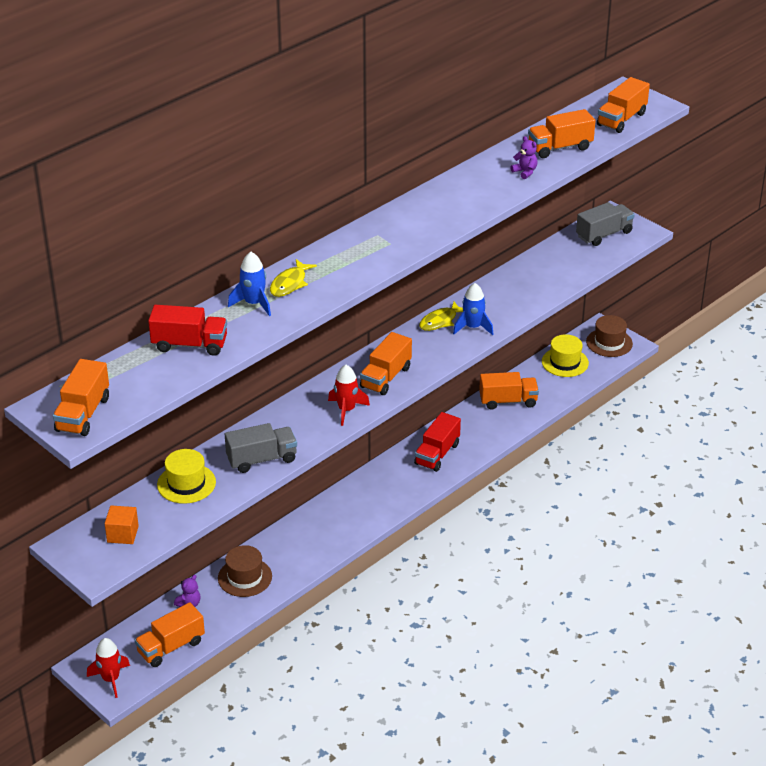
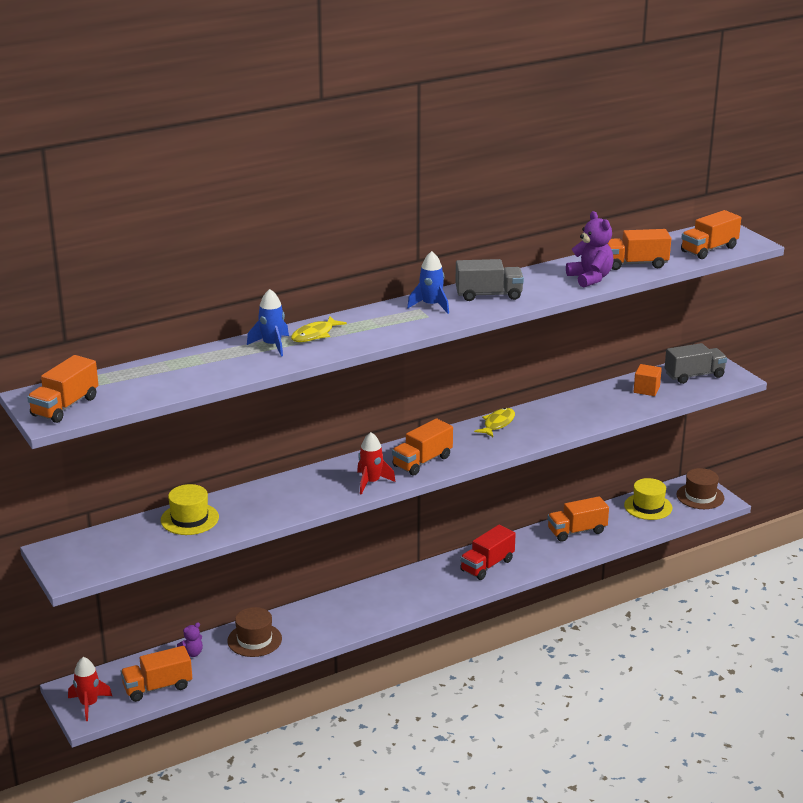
camera: 15 degrees right, 10 degrees down
orange cube [104,505,139,544] -> orange cube moved to [634,364,662,396]
red truck [148,305,227,356] -> none
grey truck [225,423,297,473] -> grey truck moved to [455,259,524,301]
yellow fish [419,302,463,331] -> yellow fish turned 150 degrees clockwise [474,408,515,437]
blue rocket [453,283,494,335] -> blue rocket moved to [407,251,449,314]
orange truck [479,372,539,410] -> orange truck turned 150 degrees clockwise [547,496,609,542]
purple teddy bear [510,136,537,179] -> purple teddy bear [566,211,614,288], size x1.79

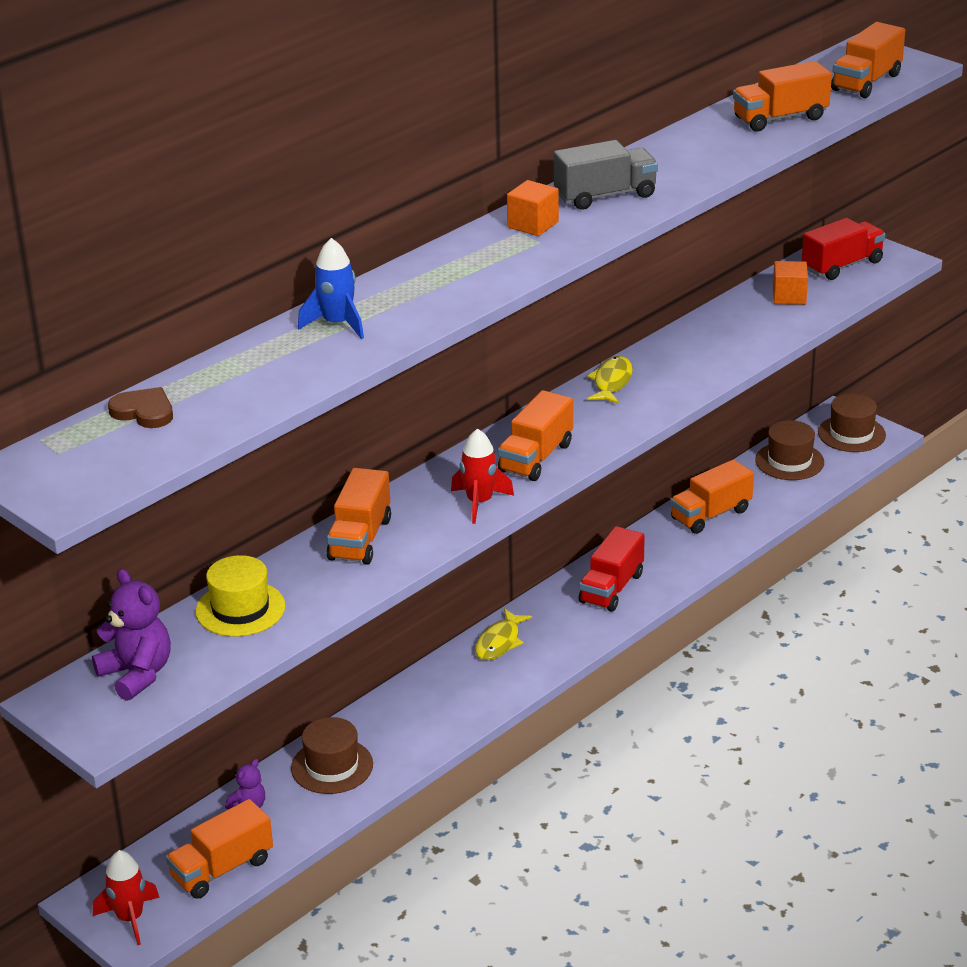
camera: 15 degrees left, 5 degrees up
orange truck [27,355,98,423] -> orange truck moved to [326,468,391,564]
yellow fish [291,316,347,342] -> yellow fish moved to [475,609,532,660]
blue rocket [407,251,449,314] -> orange cube [507,180,559,236]
purple teddy bear [566,211,614,288] -> purple teddy bear moved to [92,569,171,701]
yellow hat [624,478,672,520] -> brown hat [755,420,824,480]
grey truck [665,343,727,384] -> red truck [802,218,885,280]
none -> brown heart [108,387,173,428]

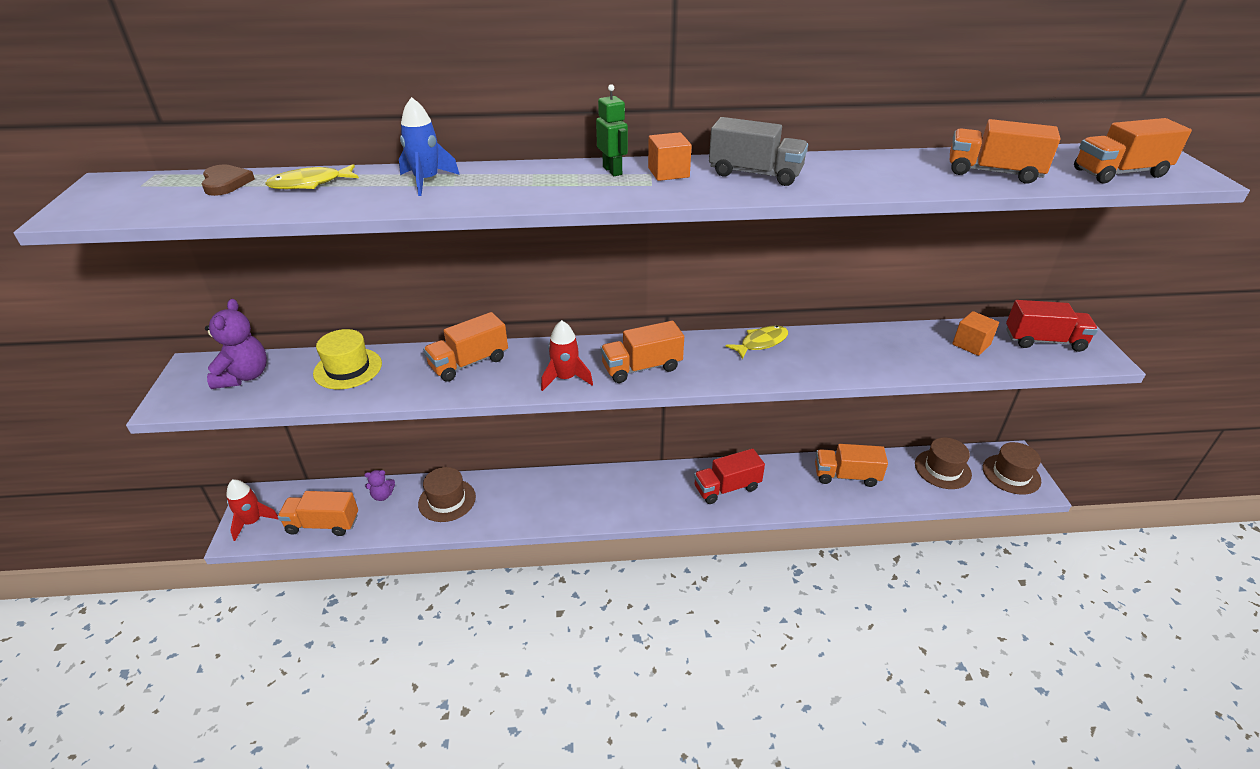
camera: 40 degrees right, 5 degrees up
yellow fish [475,609,532,660] -> yellow fish moved to [265,164,359,189]
none -> green robot [596,84,628,176]

